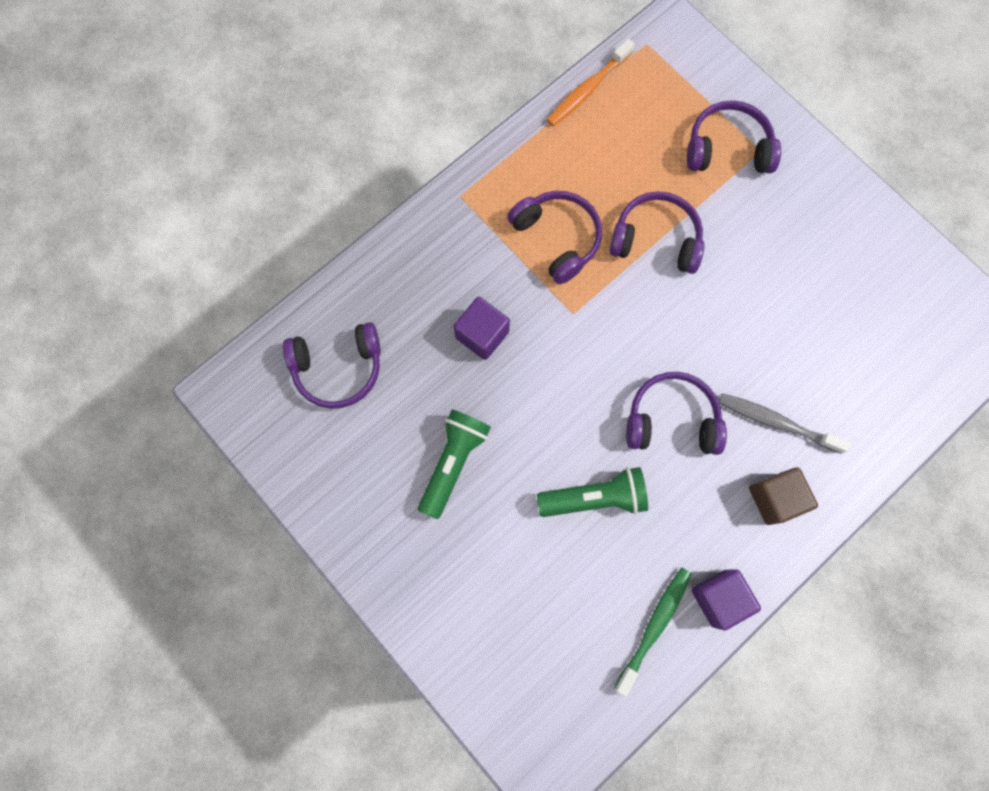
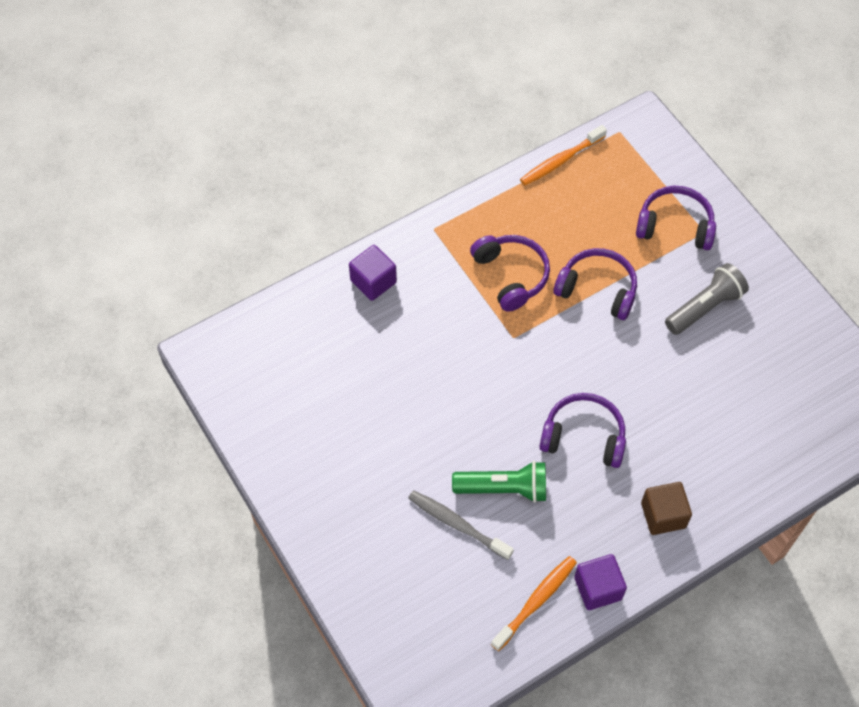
camera: 10 degrees right, 15 degrees down
purple headphones [283,322,381,409] -> none
green flashlight [418,409,491,519] -> none
purple cube [453,297,510,360] -> purple cube moved to [349,245,397,301]
green toothbrush [614,567,692,697] -> orange toothbrush [491,556,577,651]
grey toothbrush [719,393,851,454] -> grey toothbrush moved to [408,490,514,560]
none -> grey flashlight [665,263,749,335]

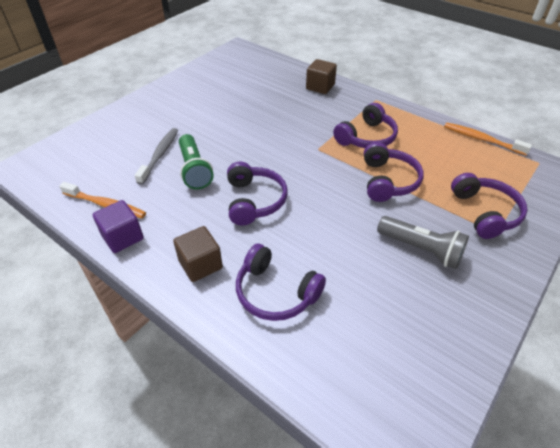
camera: 70 degrees right, 15 degrees down
purple cube [349,245,397,301] -> brown cube [306,59,337,94]
none -> purple headphones [236,244,326,321]

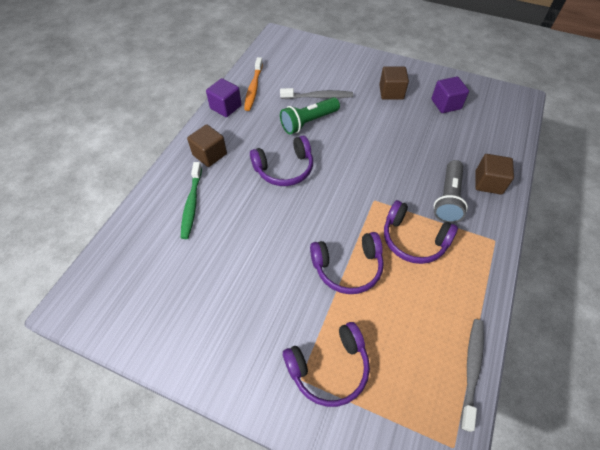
camera: 75 degrees right, 10 degrees up
purple headphones [236,244,326,321] -> green toothbrush [181,162,202,239]
grey flashlight [377,216,469,269] -> grey flashlight moved to [434,160,468,223]
orange toothbrush [444,122,532,156] -> grey toothbrush [460,319,484,432]
none -> brown cube [379,66,409,100]
none -> purple cube [431,76,469,113]

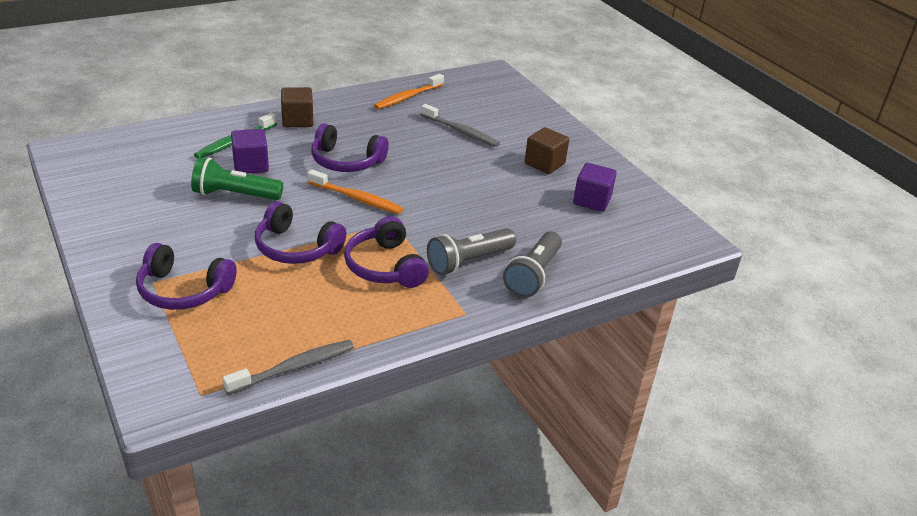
camera: 35 degrees right, 20 degrees down
purple cube [206,78,242,117] -> purple cube moved to [231,129,269,173]
green flashlight [280,97,340,134] -> green flashlight moved to [191,157,283,200]
brown cube [475,154,514,195] -> grey flashlight [503,231,562,298]
none -> orange toothbrush [307,169,403,214]

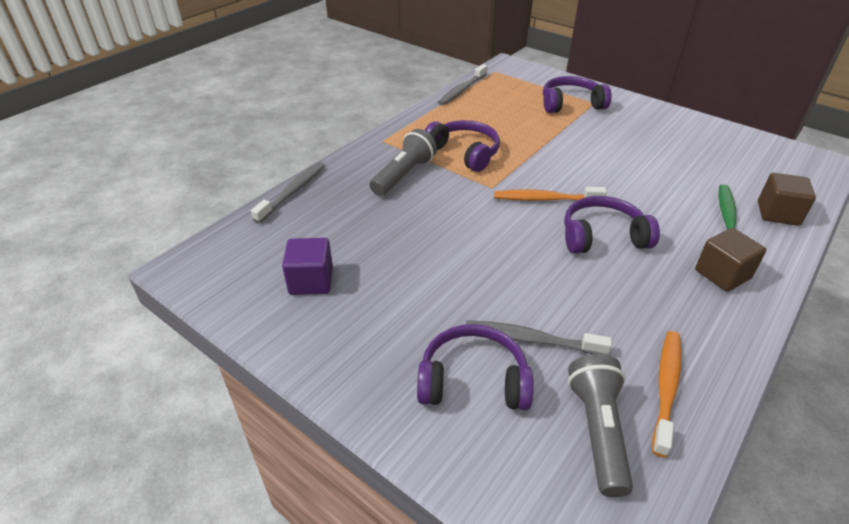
camera: 160 degrees right, 5 degrees up
green flashlight [191,157,283,200] -> none
purple cube [231,129,269,173] -> none
purple headphones [255,201,346,264] -> purple headphones moved to [417,324,534,410]
grey flashlight [503,231,562,298] -> grey flashlight moved to [568,354,633,497]
brown cube [525,127,569,174] -> brown cube moved to [758,173,816,226]
none -> grey toothbrush [251,162,325,223]

